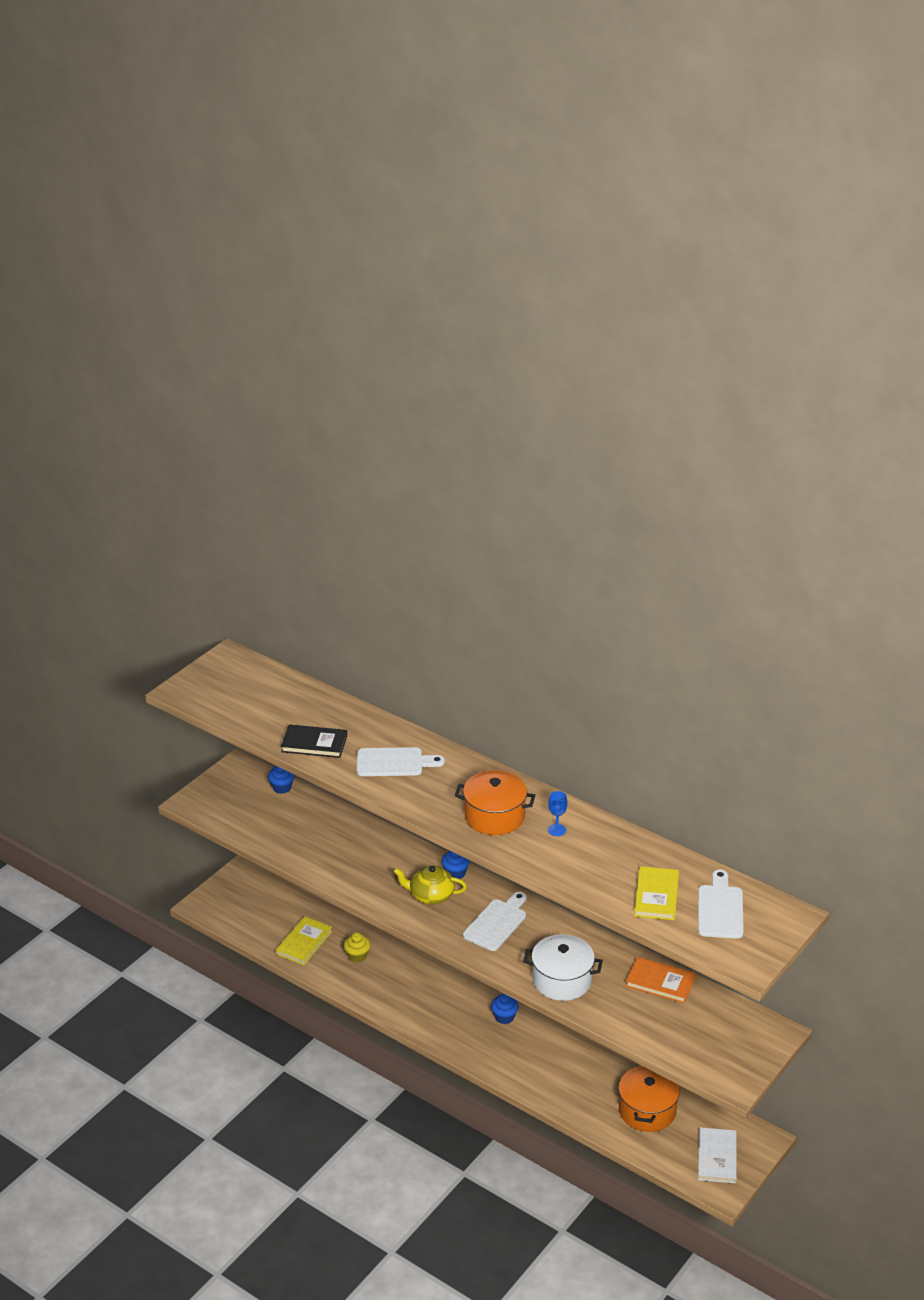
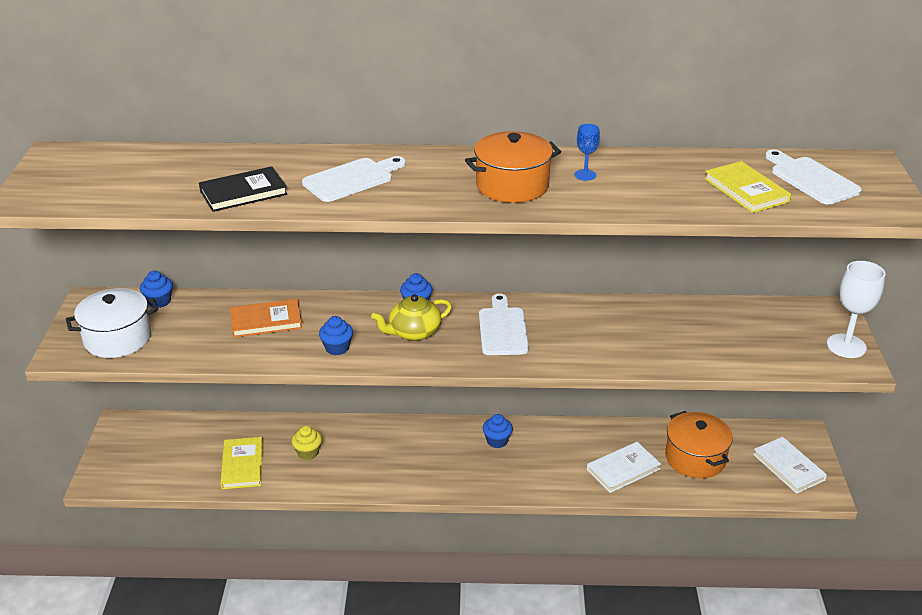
camera: 35 degrees left, 0 degrees up
white pot [523,934,603,1001] -> white pot moved to [66,288,158,358]
orange book [625,957,696,1003] -> orange book moved to [230,299,302,338]
none -> blue cupcake [319,316,353,355]
none -> white book [587,442,661,493]
none -> white goblet [827,261,885,358]

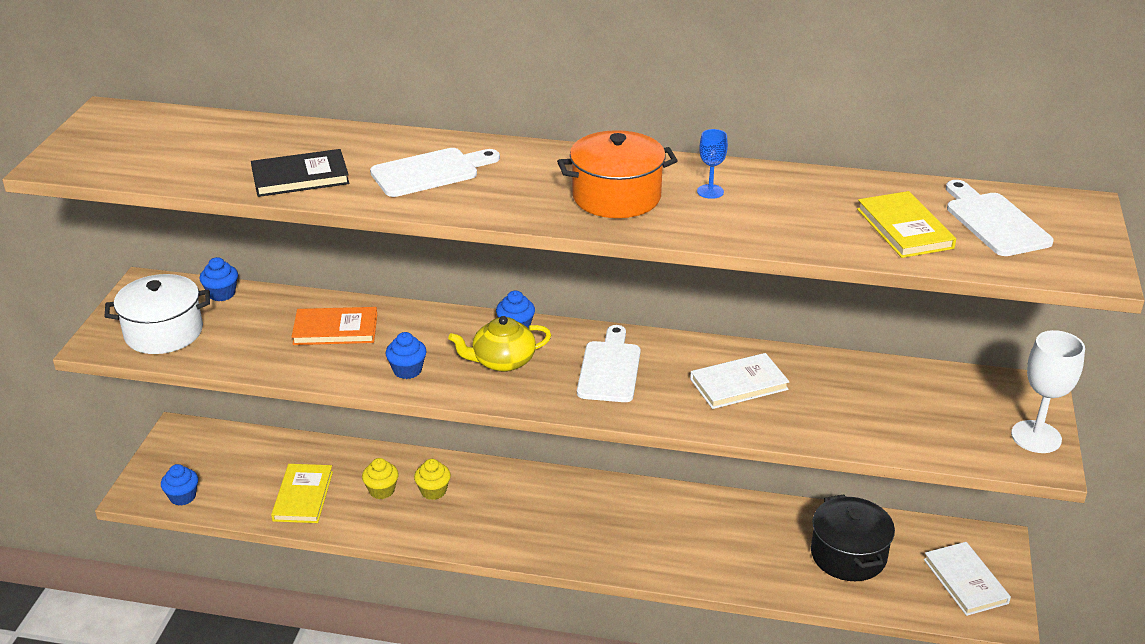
camera: 10 degrees right, 0 degrees up
blue cupcake [483,414,513,448] -> blue cupcake moved to [161,464,198,506]
white book [587,442,661,493] -> white book moved to [690,353,789,409]
orange pot [665,411,733,478] -> black pot [811,495,895,581]
none -> yellow cupcake [414,459,451,500]

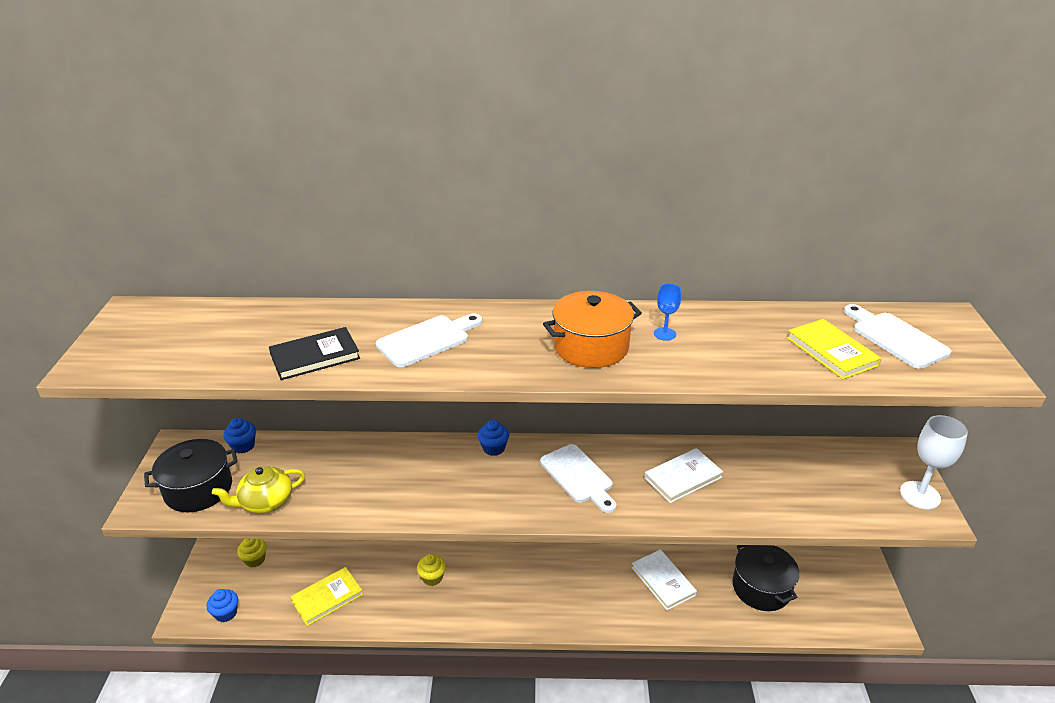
camera: 10 degrees left, 0 degrees up
white pot [104,274,210,354] -> black pot [144,439,238,512]
yellow book [271,464,333,523] -> yellow book turned 60 degrees clockwise [290,567,363,626]
orange book [291,307,377,345] -> none
yellow cupcake [362,458,399,499] -> yellow cupcake moved to [237,539,267,567]
blue cupcake [386,332,427,379] -> none
yellow teapot [448,316,551,372] -> yellow teapot moved to [212,466,305,513]
white cutting board [577,325,641,402] -> white cutting board turned 150 degrees clockwise [540,444,616,513]
white book [924,542,1011,616] -> white book moved to [632,549,697,610]

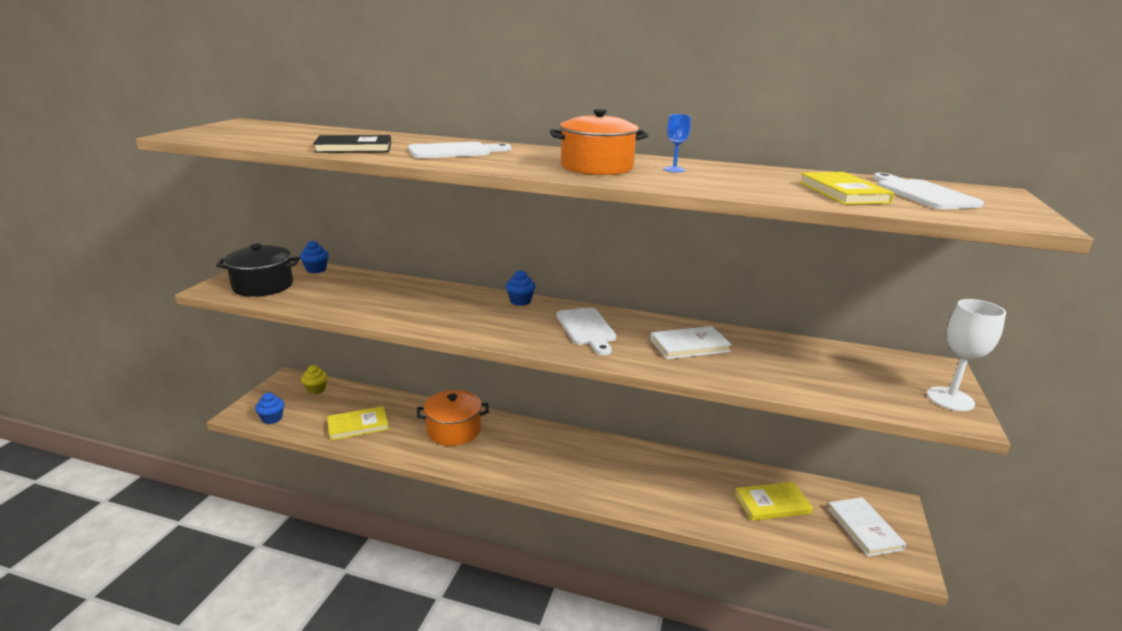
camera: 15 degrees right, 10 degrees down
yellow teapot [212,466,305,513] -> none
yellow cupcake [417,554,446,586] -> orange pot [416,390,489,446]
white book [632,549,697,610] -> white book moved to [827,497,906,557]
black pot [733,545,799,611] -> yellow book [735,482,813,521]

